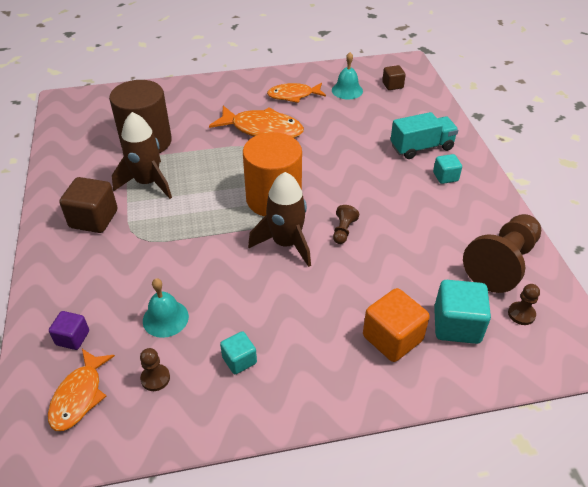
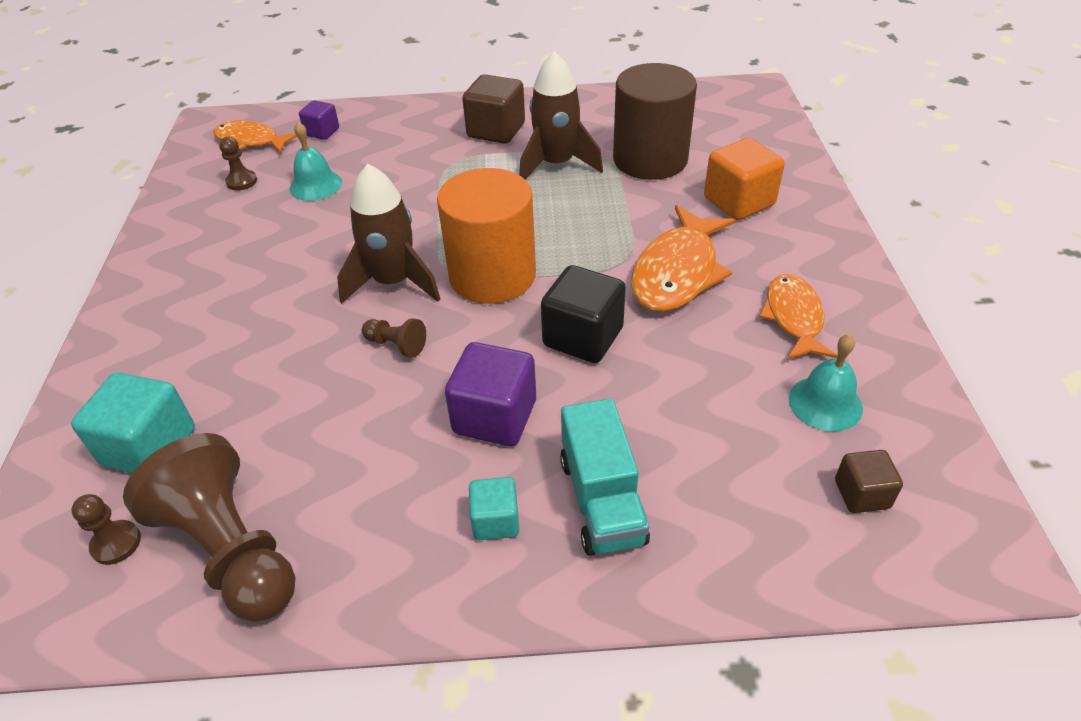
camera: 100 degrees right, 0 degrees up
turquoise cube [220,331,257,374] -> none
orange cube [363,288,430,362] -> orange cube moved to [704,138,785,220]
none -> purple cube [445,342,536,446]
none -> black cube [541,265,626,363]

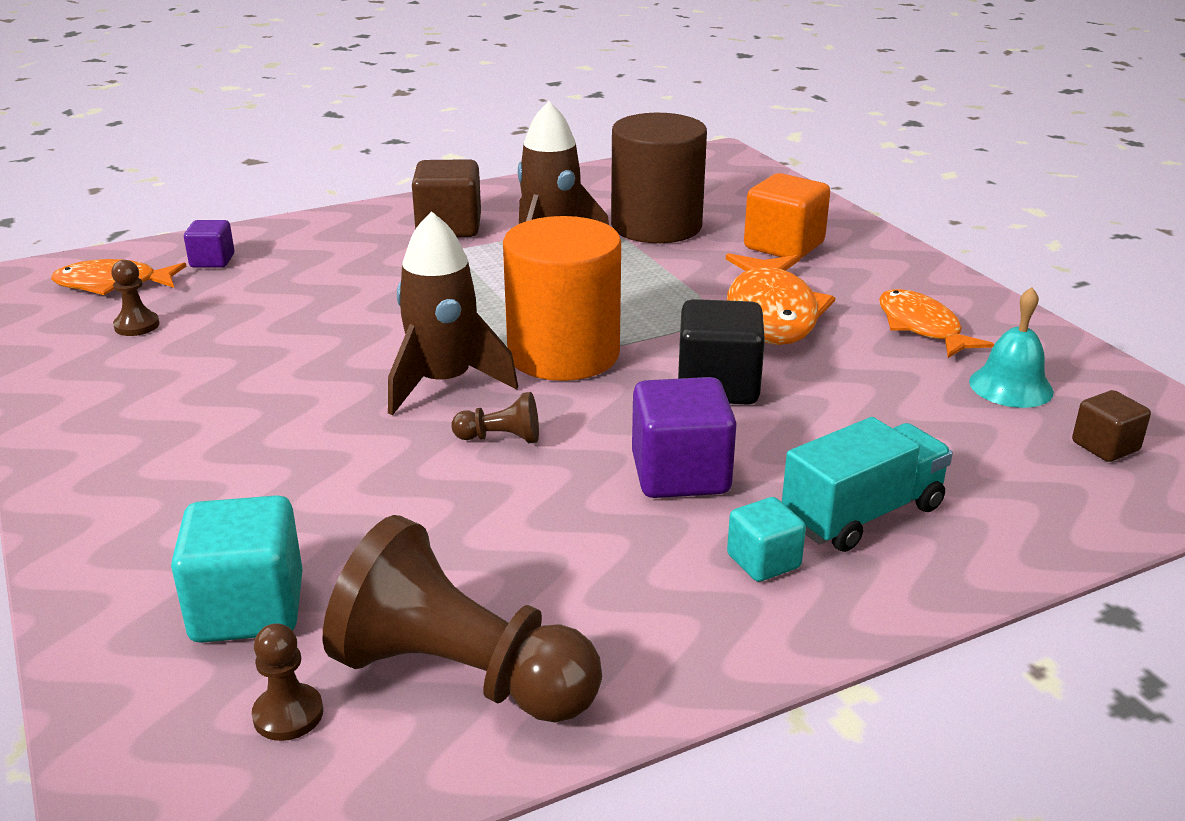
camera: 25 degrees left, 15 degrees down
turquoise bell [290,122,342,201] -> none
turquoise truck [560,398,650,556] -> turquoise truck turned 90 degrees counterclockwise [782,417,953,552]

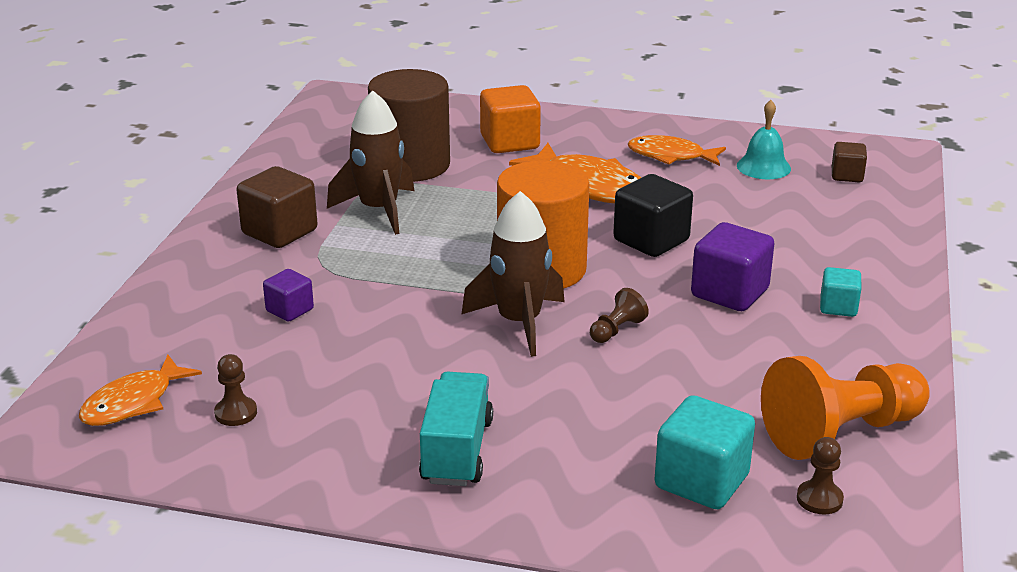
camera: 50 degrees left, 0 degrees up
purple cube [184,220,234,268] -> purple cube moved to [263,269,314,322]
brown pawn [323,515,602,723] -> orange pawn [761,356,930,460]
turquoise truck [782,417,953,552] -> turquoise truck moved to [419,372,493,486]

